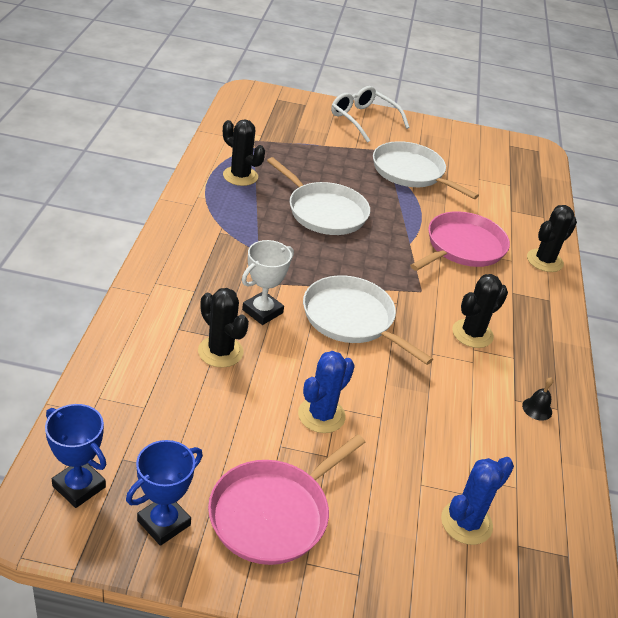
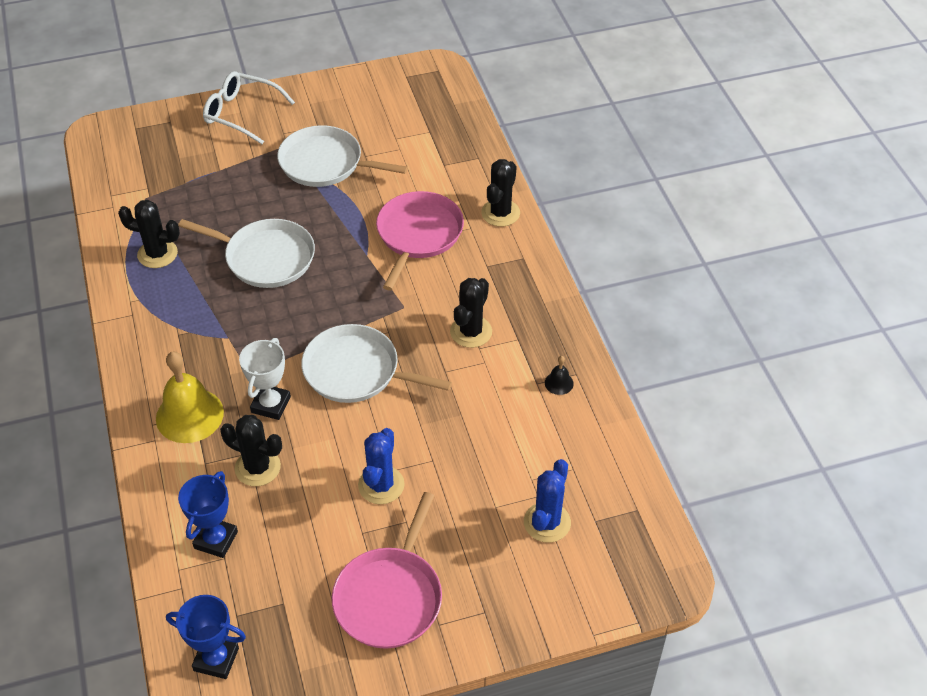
camera: 20 degrees left, 10 degrees up
blue trophy [126,440,203,546] -> blue trophy moved to [178,471,238,558]
none -> yellow bell [156,352,224,443]

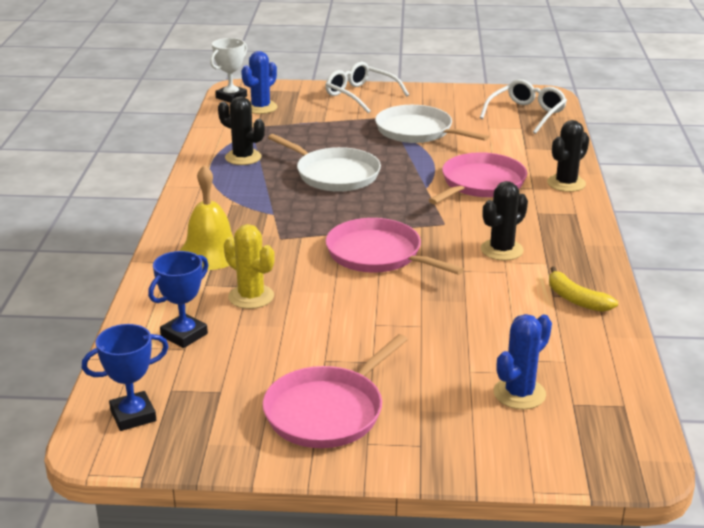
camera: 20 degrees right, 20 degrees down
blue trophy [166,595,246,679] -> blue trophy turned 60 degrees counterclockwise [82,324,169,431]
black cactus [220,415,282,486] -> yellow cactus [224,224,275,309]
white trophy [239,338,291,420] -> white trophy moved to [210,38,247,103]
white pan [301,324,452,403] -> pink pan [326,218,464,275]
blue cactus [358,428,405,504] -> blue cactus moved to [241,51,278,114]
black bell [545,356,574,395] -> yellow banana [549,266,618,312]
none -> white glasses [480,79,567,134]

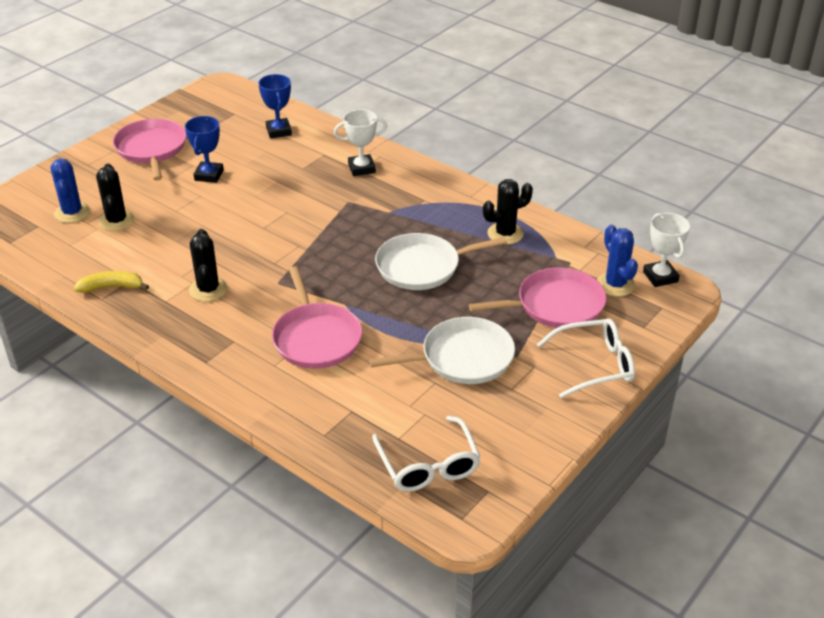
camera: 125 degrees right, 10 degrees up
blue trophy [82,324,169,431] -> blue trophy moved to [185,116,224,183]
yellow bell [180,165,234,270] -> white trophy [334,109,387,176]
yellow cactus [224,224,275,309] -> none
pink pan [326,218,464,275] -> pink pan moved to [469,268,607,329]
black cactus [547,120,589,192] -> black cactus moved to [96,164,135,231]

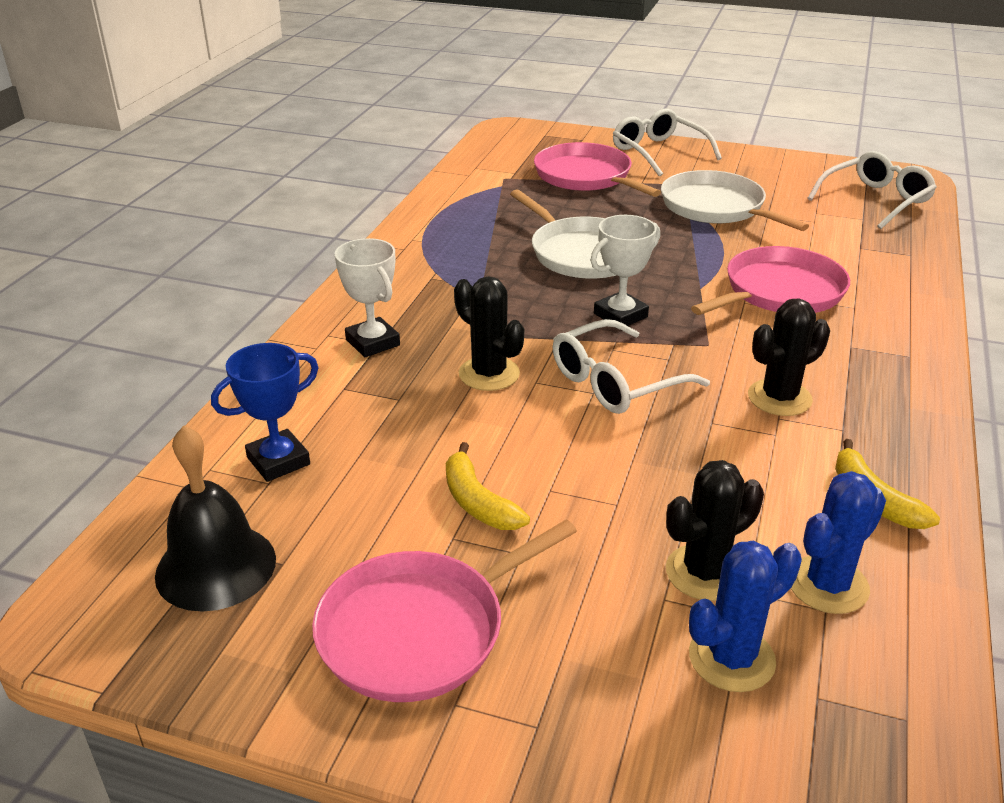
camera: 110 degrees left, 5 degrees down
blue trophy [185,116,224,183] -> yellow banana [446,442,530,530]
black cactus [483,179,533,244] -> black cactus moved to [454,276,524,391]
blue cactus [597,225,638,297] -> blue cactus moved to [791,471,886,614]
white trophy [643,213,690,287] -> white trophy moved to [590,215,660,326]
none -> black bell [155,425,276,611]
none -> white glasses [553,319,710,414]

